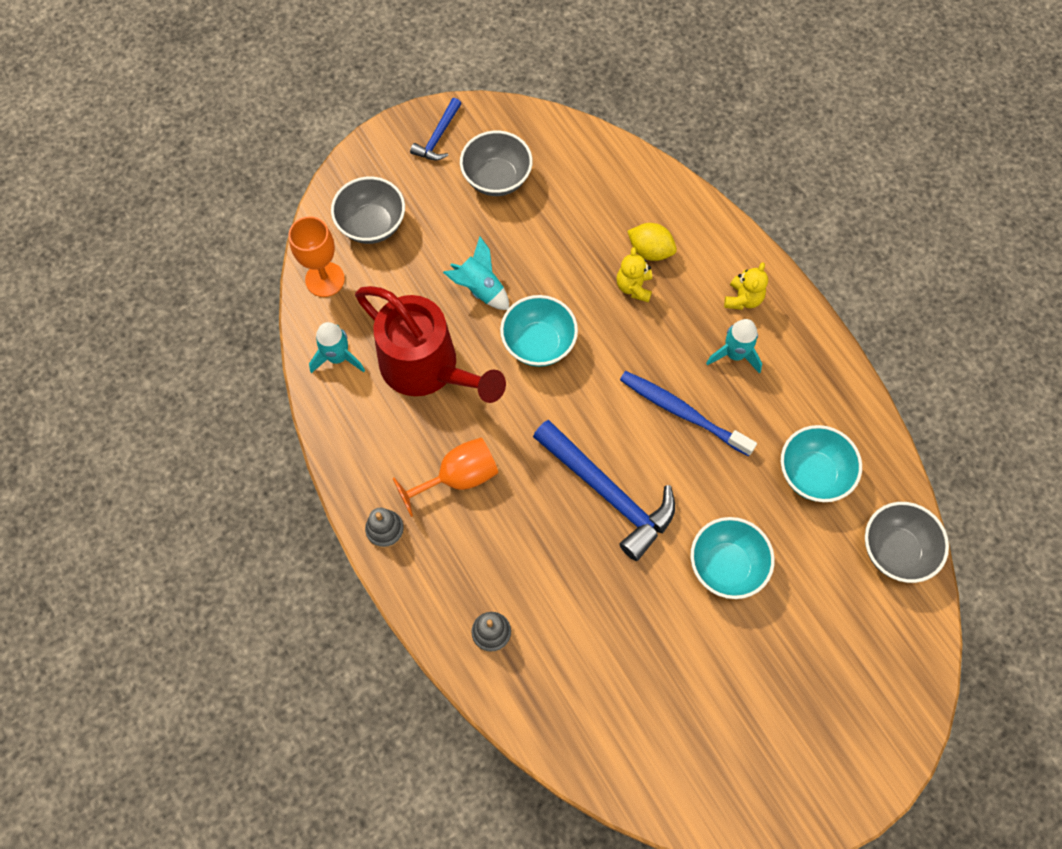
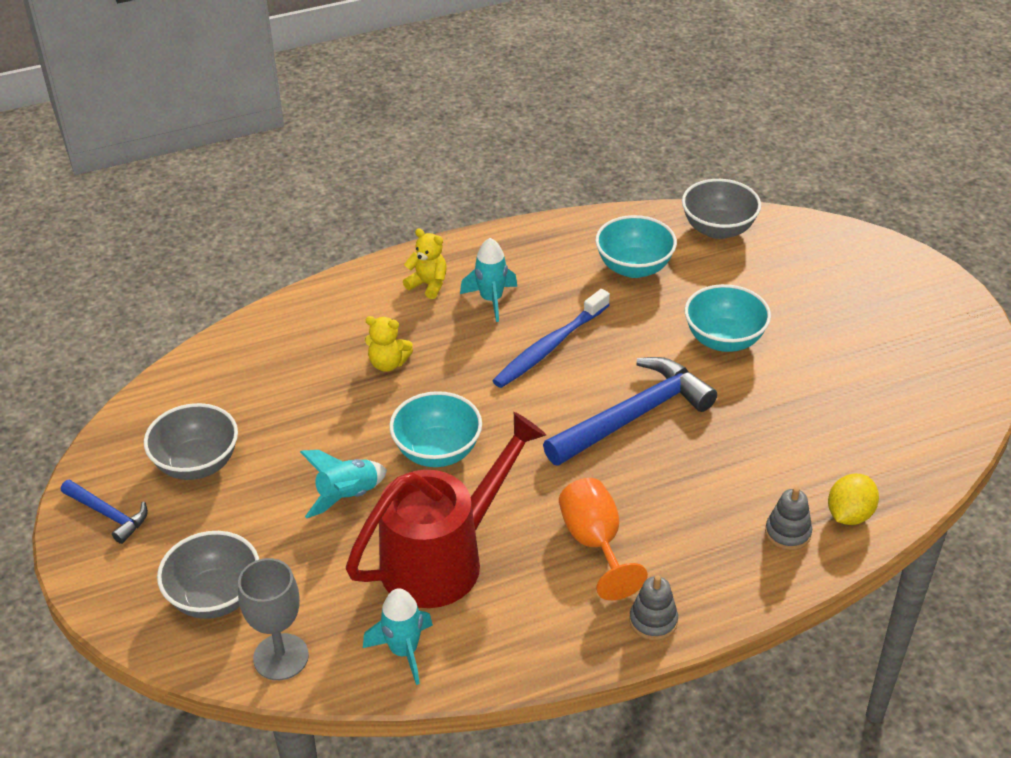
camera: 80 degrees left, 25 degrees down
orange goblet [289,216,345,297] -> grey goblet [238,558,309,680]
yellow lemon [628,223,677,261] -> yellow lemon moved to [828,474,879,525]

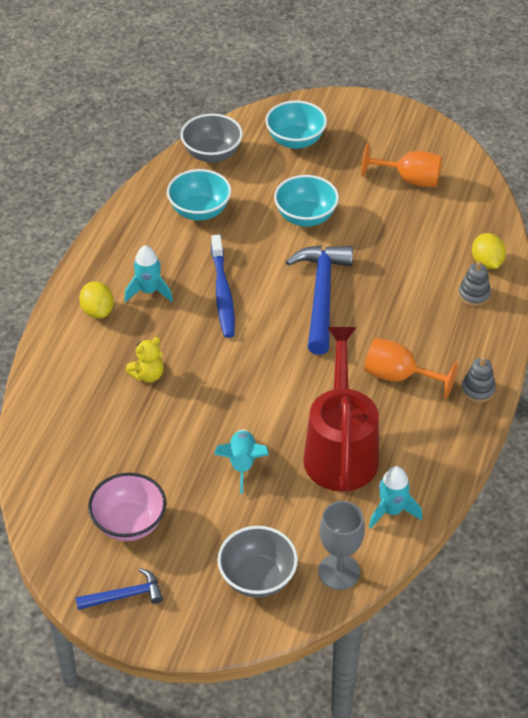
camera: 50 degrees left, 5 degrees up
grey bowl [144,403,238,480] -> pink bowl [88,473,166,541]
turquoise bowl [389,391,482,467] -> turquoise bowl moved to [266,101,327,149]
yellow teddy bear [403,228,447,299] -> yellow lemon [79,281,114,318]
none -> orange goblet [361,143,442,187]

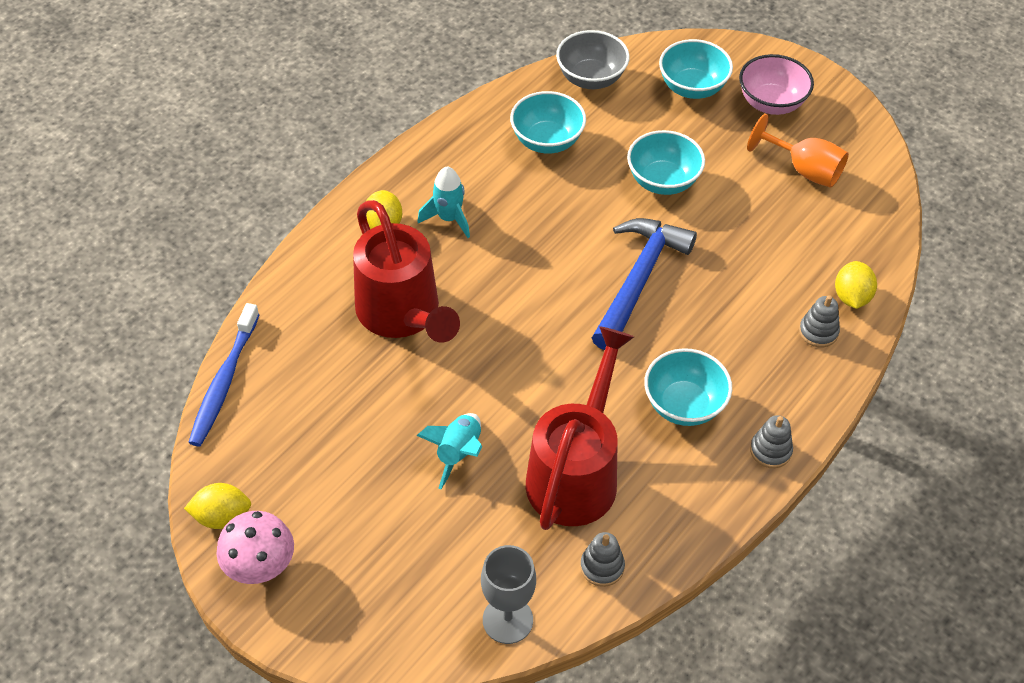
camera: 20 degrees right, 5 degrees up
blue hammer [75,568,163,610] -> pink mushroom [216,511,294,584]
pink bowl [88,473,166,541] -> pink bowl moved to [739,54,814,115]
yellow teddy bear [126,337,164,382] -> red watering can [353,200,460,342]
blue toothbrush [211,235,235,338] -> blue toothbrush moved to [188,303,260,446]
grey bowl [217,526,298,598] -> none
orange goblet [364,338,458,399] -> turquoise bowl [644,348,732,426]
turquoise rocket [369,466,422,529] -> grey stacking toy [580,532,625,587]
none -> yellow lemon [184,483,251,529]

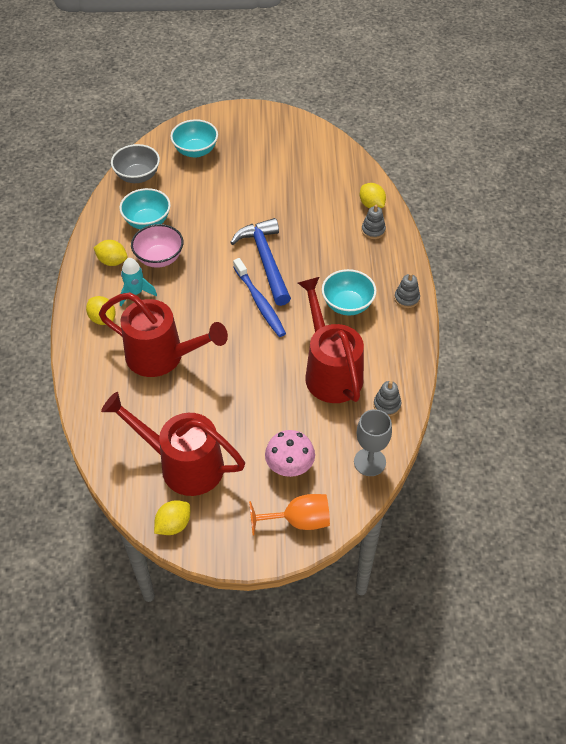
camera: 40 degrees left, 0 degrees up
blue toothbrush [188,303,260,446] -> blue toothbrush moved to [233,258,286,337]
pink mushroom [216,511,294,584] -> pink mushroom moved to [265,430,315,477]
turquoise rocket [417,413,482,489] -> none
turquoise bowl [627,130,705,195] -> none
pink bowl [739,54,814,115] -> pink bowl moved to [131,224,183,268]
orange goblet [747,114,849,188] -> orange goblet moved to [249,494,330,535]
none -> yellow lemon [94,240,127,266]
none -> red watering can [101,392,245,496]

